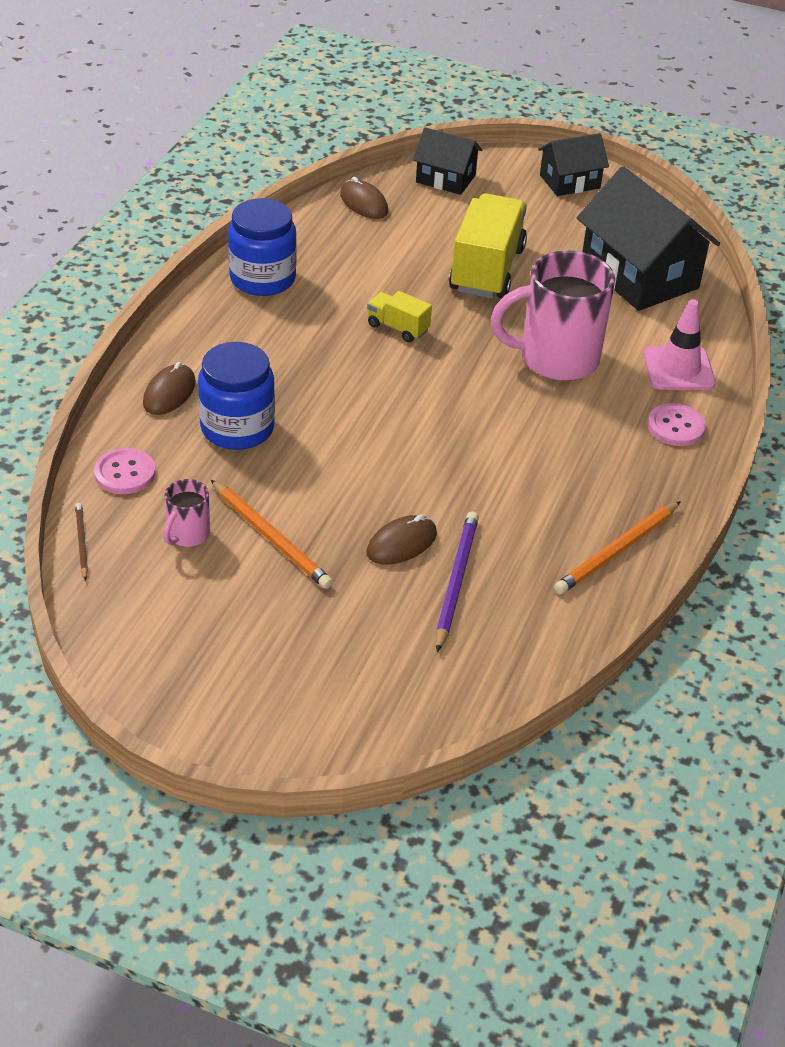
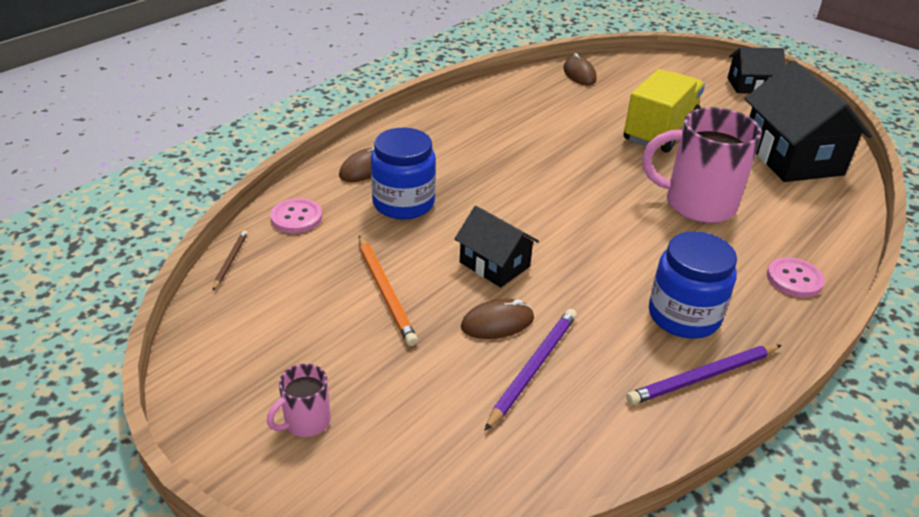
camera: 20 degrees right, 5 degrees down
pink mug [163,479,210,547] -> pink mug moved to [267,364,331,437]
blue jar [228,198,297,296] -> blue jar moved to [649,231,737,339]
yellow truck [367,291,432,342] -> none
black house [413,127,482,195] -> black house moved to [454,206,539,287]
orange pencil [554,501,681,594] -> purple pencil [626,345,781,405]
pink traffic cone [644,299,716,390] -> none

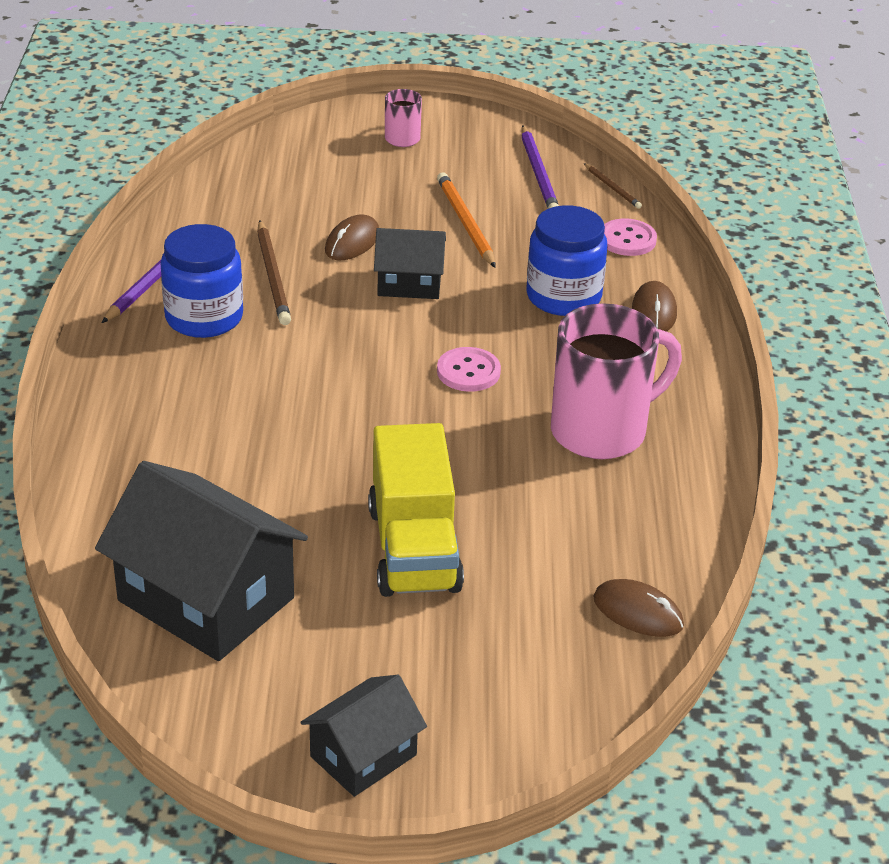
camera: 140 degrees right, 0 degrees up
orange pencil [359,236,418,346] -> orange pencil turned 45 degrees clockwise [437,172,496,268]
purple pencil [484,309,577,431] -> purple pencil moved to [521,125,559,209]
pink mug [642,107,762,223] -> pink mug moved to [551,303,682,459]
pink button [767,257,825,297] -> pink button moved to [437,347,501,392]
none -> brown pencil [257,220,291,325]

